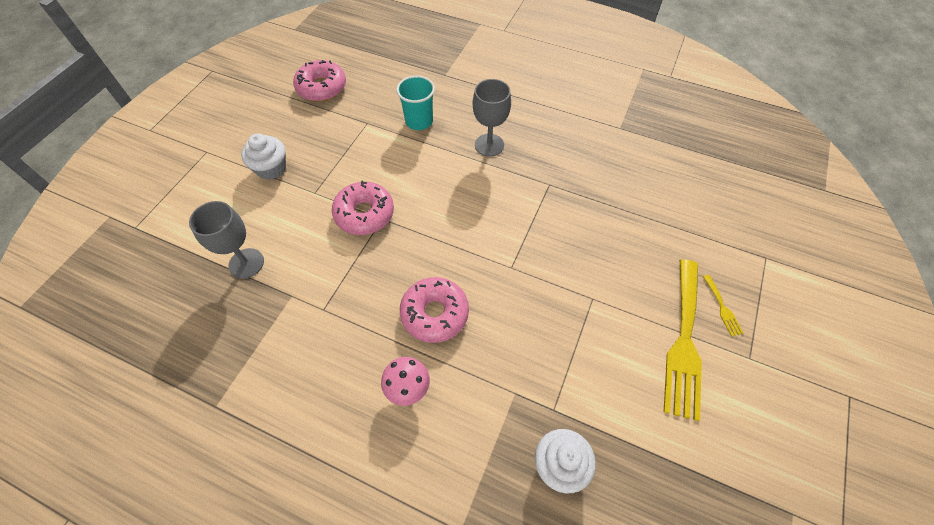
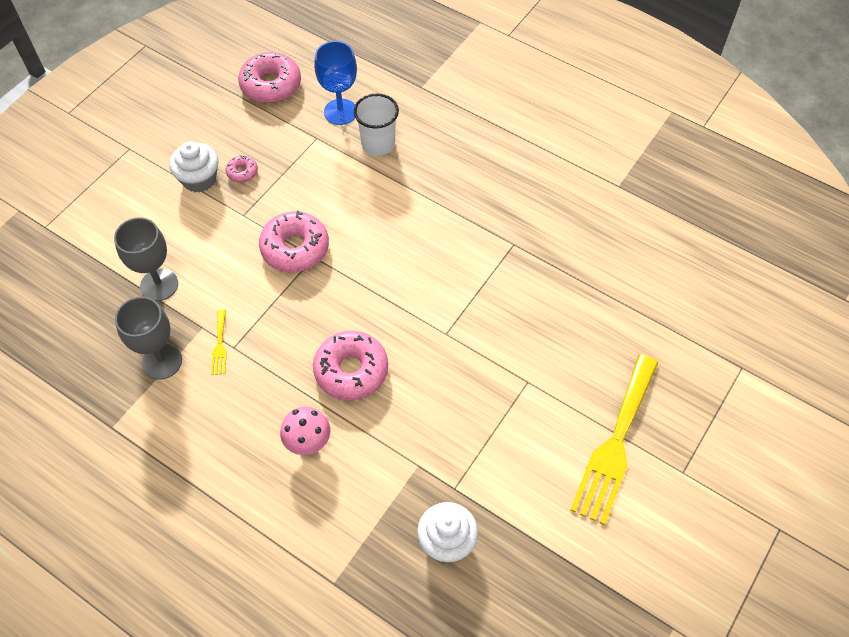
camera: 10 degrees right, 0 degrees up
turquoise cup [396,75,435,130] -> white cup [354,94,399,156]
grey goblet [473,79,511,157] -> grey goblet moved to [115,297,182,380]
yellow fork [703,275,744,337] -> yellow fork moved to [211,309,227,375]
none -> pink donut [226,155,258,183]
none -> blue goblet [314,41,357,125]

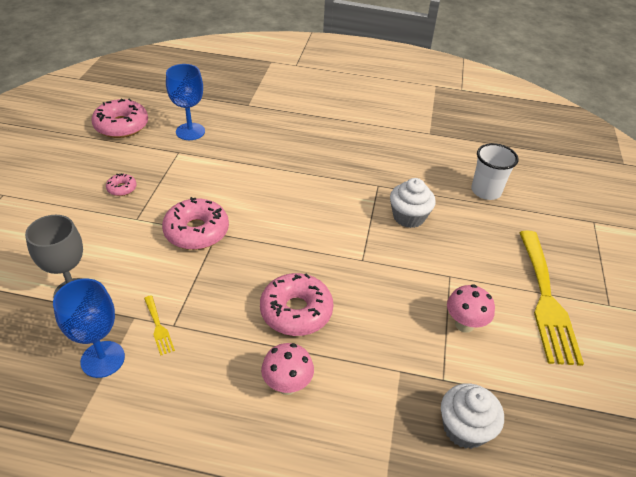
camera: 25 degrees left, 15 degrees down
grey goblet [115,297,182,380] -> blue goblet [53,279,125,378]
white cupcake [169,142,218,192] -> white cupcake moved to [390,178,436,228]
white cup [354,94,399,156] -> white cup moved to [471,143,518,200]
none -> pink mushroom [447,284,495,333]

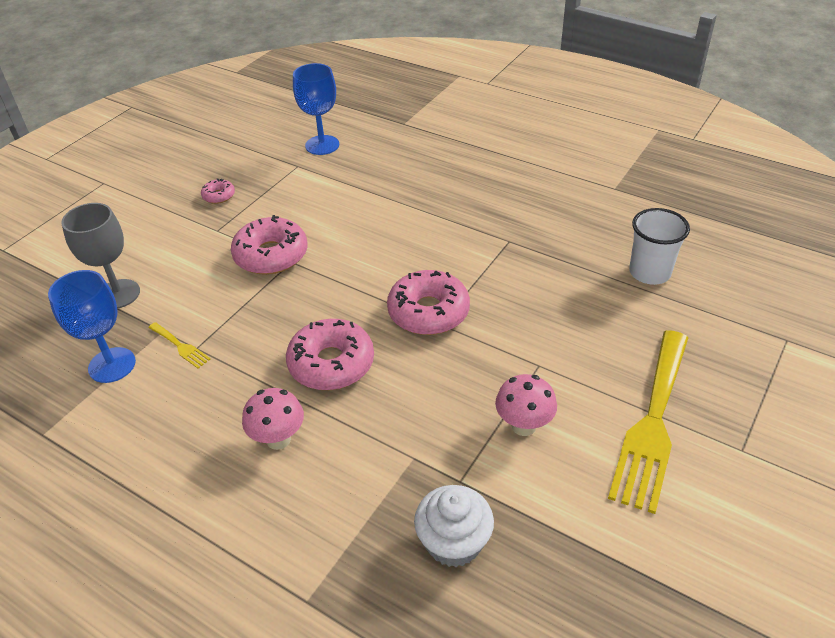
camera: 25 degrees right, 0 degrees up
pink donut [91,98,148,138] -> pink donut moved to [387,270,470,335]
yellow fork [144,295,175,356] -> yellow fork turned 45 degrees counterclockwise [148,322,211,368]
white cupcake [390,178,436,228] -> none

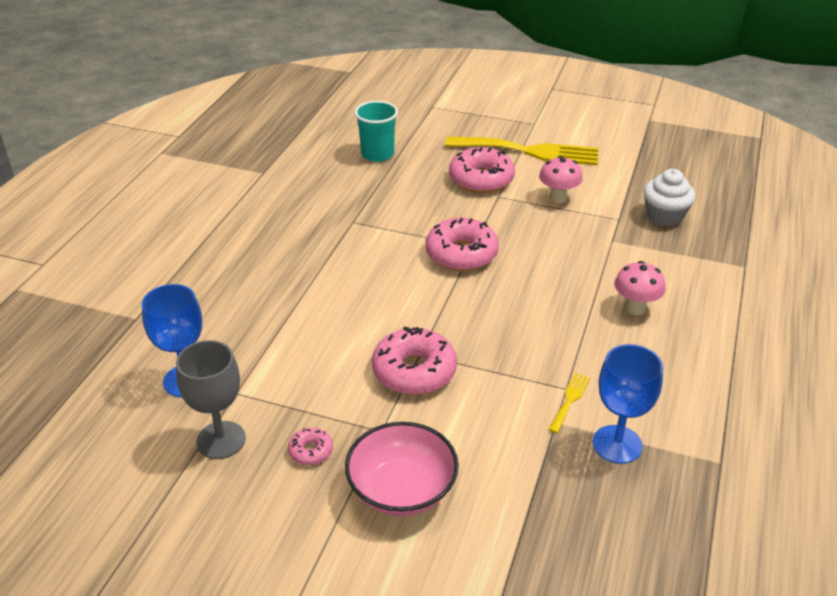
camera: 105 degrees left, 5 degrees down
grey goblet [61,203,140,309] -> grey goblet moved to [176,340,246,459]
pink donut [286,319,374,390] -> pink donut moved to [449,147,515,193]
white cup [629,208,690,285] -> turquoise cup [354,101,398,162]
none -> pink bowl [345,422,459,516]

